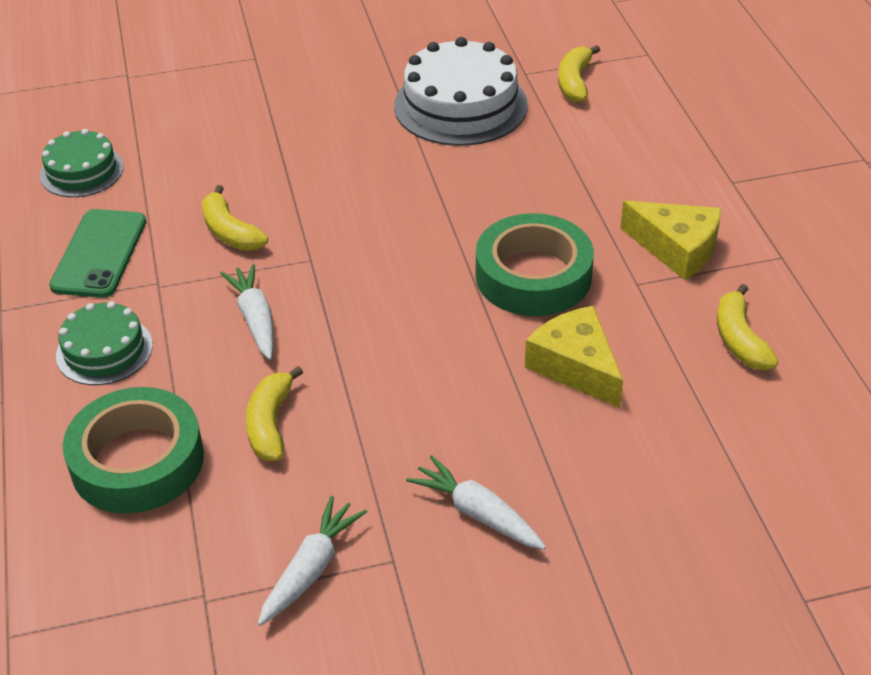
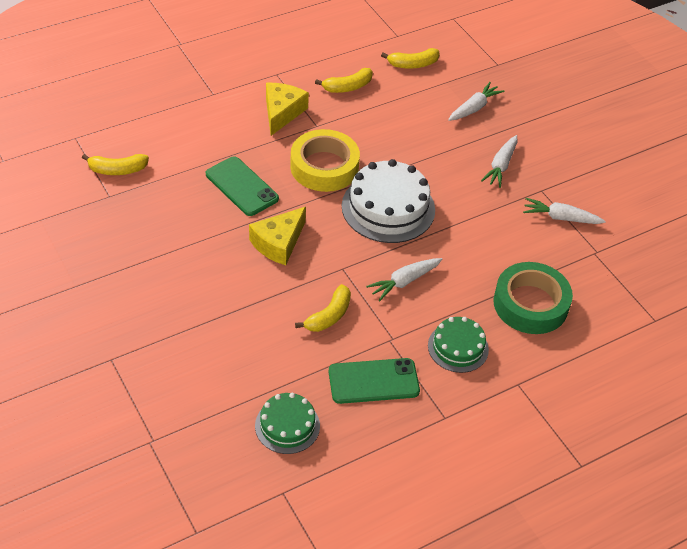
camera: 110 degrees left, 5 degrees up
yellow banana [246,366,303,461] -> yellow banana moved to [381,48,440,69]
white cake [394,37,528,146] -> white cake moved to [342,159,435,243]
green tape [476,213,594,316] -> yellow tape [290,129,360,192]
yellow cheese [525,306,623,408] -> yellow cheese moved to [249,207,306,265]
none -> green phone [206,156,279,216]
none -> white carrot [448,82,505,121]

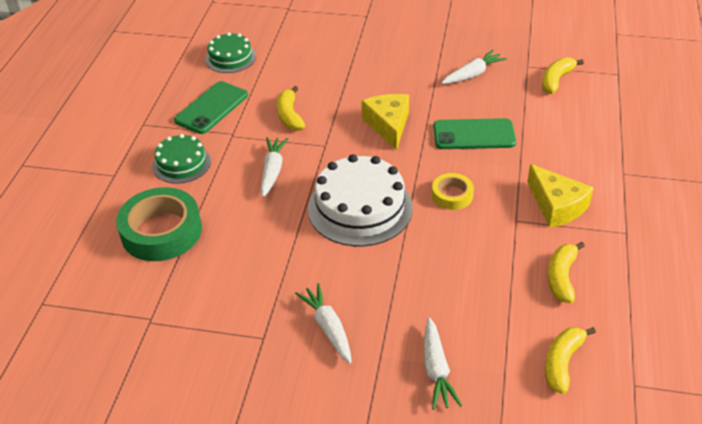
camera: 135 degrees right, 5 degrees down
yellow tape [290,129,360,192] -> yellow tape [432,173,474,210], size x0.53
white carrot [523,198,606,224] -> white carrot moved to [441,50,507,84]

